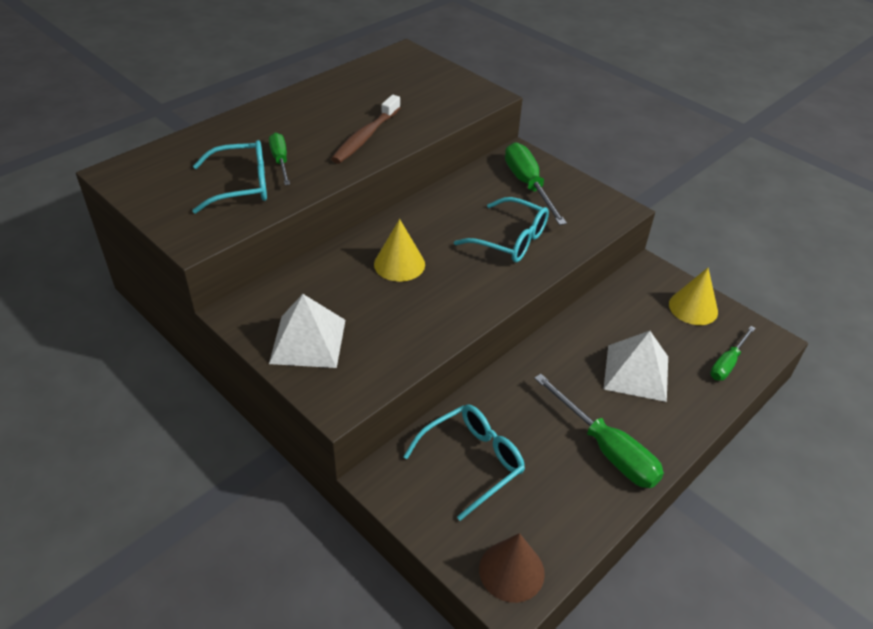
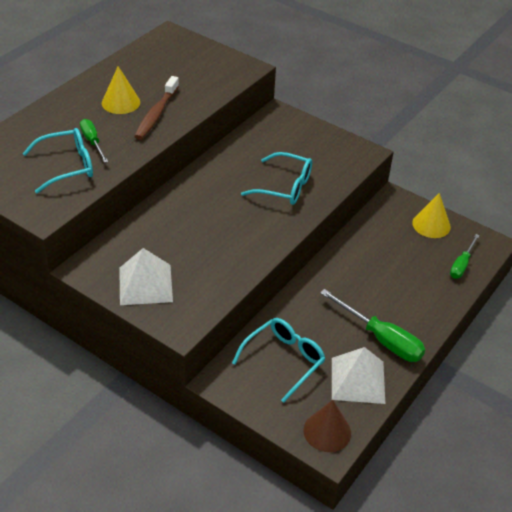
camera: 10 degrees left, 0 degrees up
yellow cone [374,219,425,282] -> yellow cone moved to [102,66,140,114]
green screwdriver [505,142,567,225] -> none
white pyramid [604,331,668,402] -> white pyramid moved to [332,347,385,404]

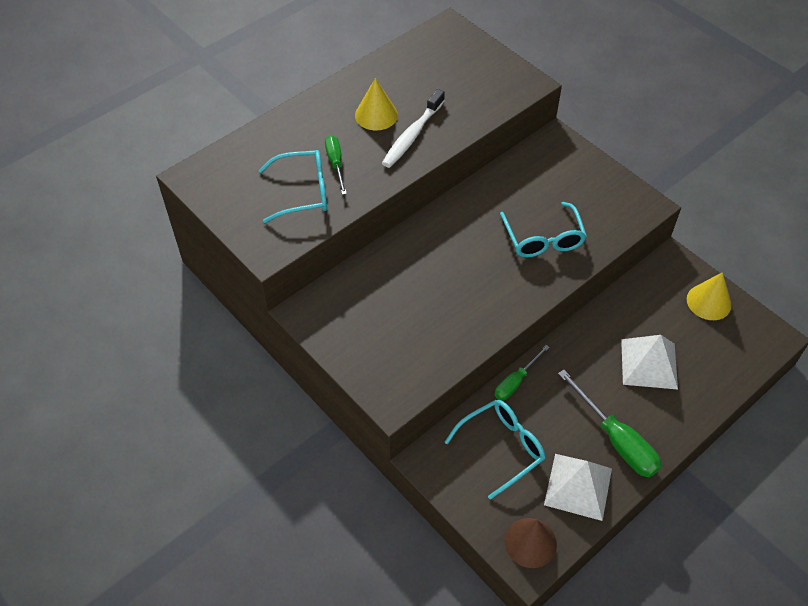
camera: 15 degrees right, 10 degrees up
white pyramid [119,248,173,305] -> white pyramid moved to [621,335,678,390]
brown toothbrush [134,76,179,140] -> white toothbrush [382,89,445,168]
turquoise glasses [241,152,312,205] -> turquoise glasses turned 45 degrees clockwise [500,202,587,257]
green screwdriver [450,234,480,278] -> green screwdriver moved to [495,345,550,401]

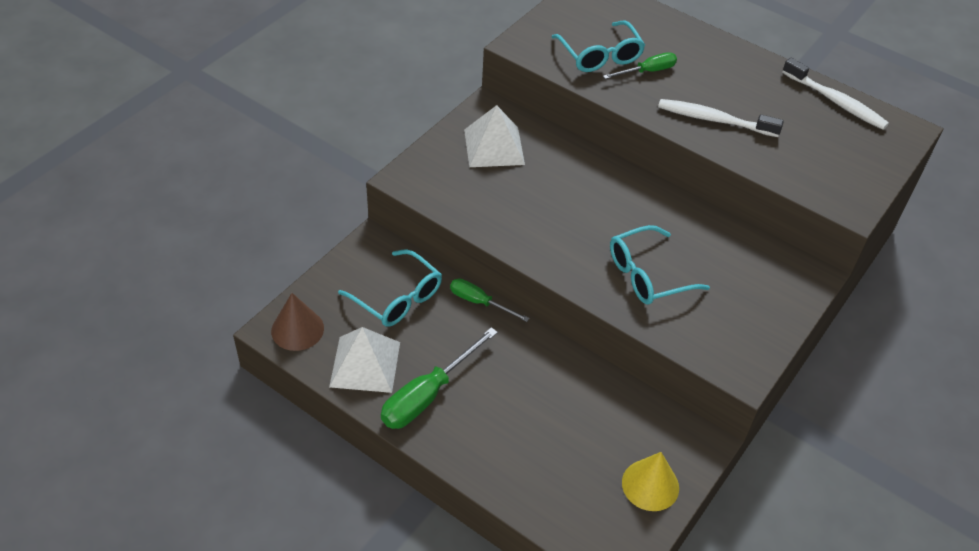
camera: 75 degrees right, 5 degrees down
yellow cone [355,78,398,130] -> none
white pyramid [621,335,678,390] -> white pyramid moved to [464,105,525,167]
none -> white toothbrush [782,58,889,130]

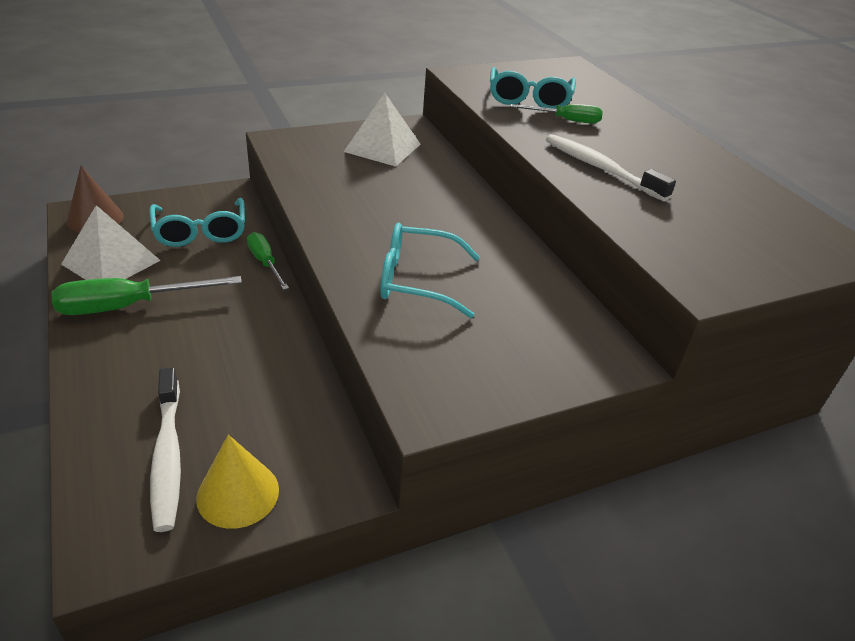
camera: 30 degrees right, 10 degrees down
white toothbrush [782,58,889,130] -> white toothbrush moved to [150,367,181,532]

